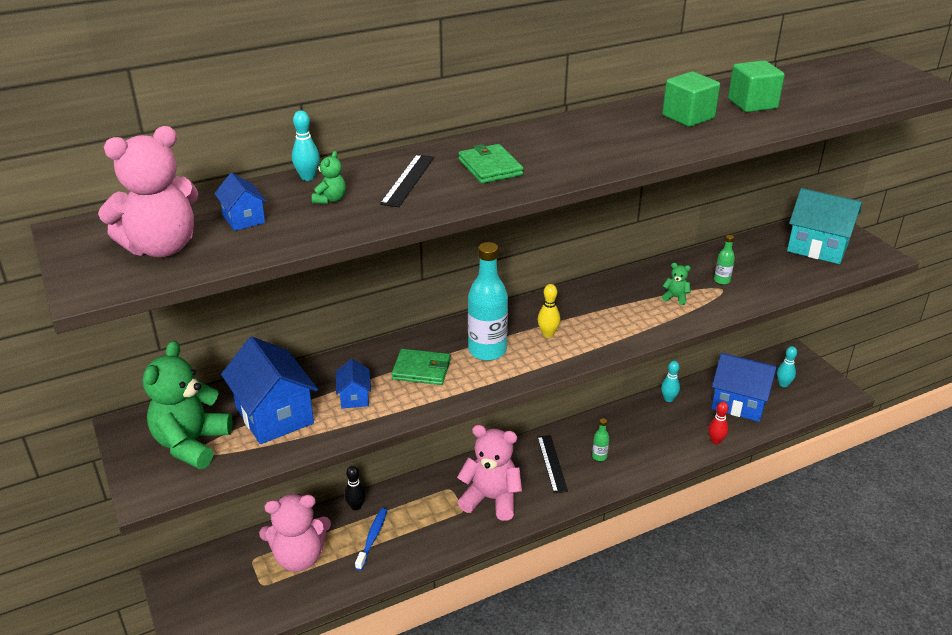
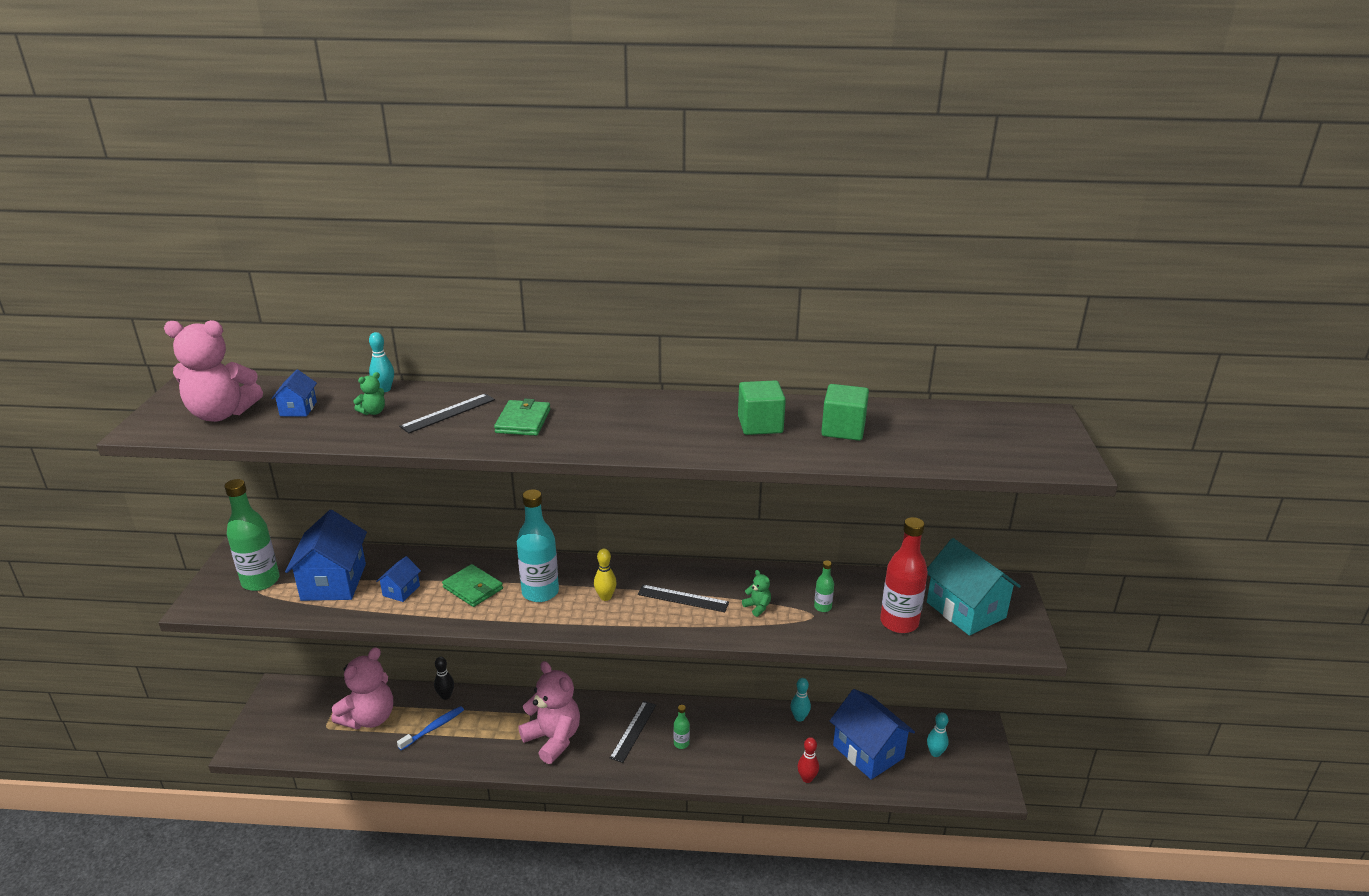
camera: 30 degrees right, 5 degrees down
green teddy bear [143,341,233,469] -> green bottle [224,479,280,591]
pink teddy bear [259,494,331,572] -> pink teddy bear turned 75 degrees counterclockwise [332,647,393,730]
none -> black ruler [638,585,729,612]
none -> red bottle [880,517,928,633]

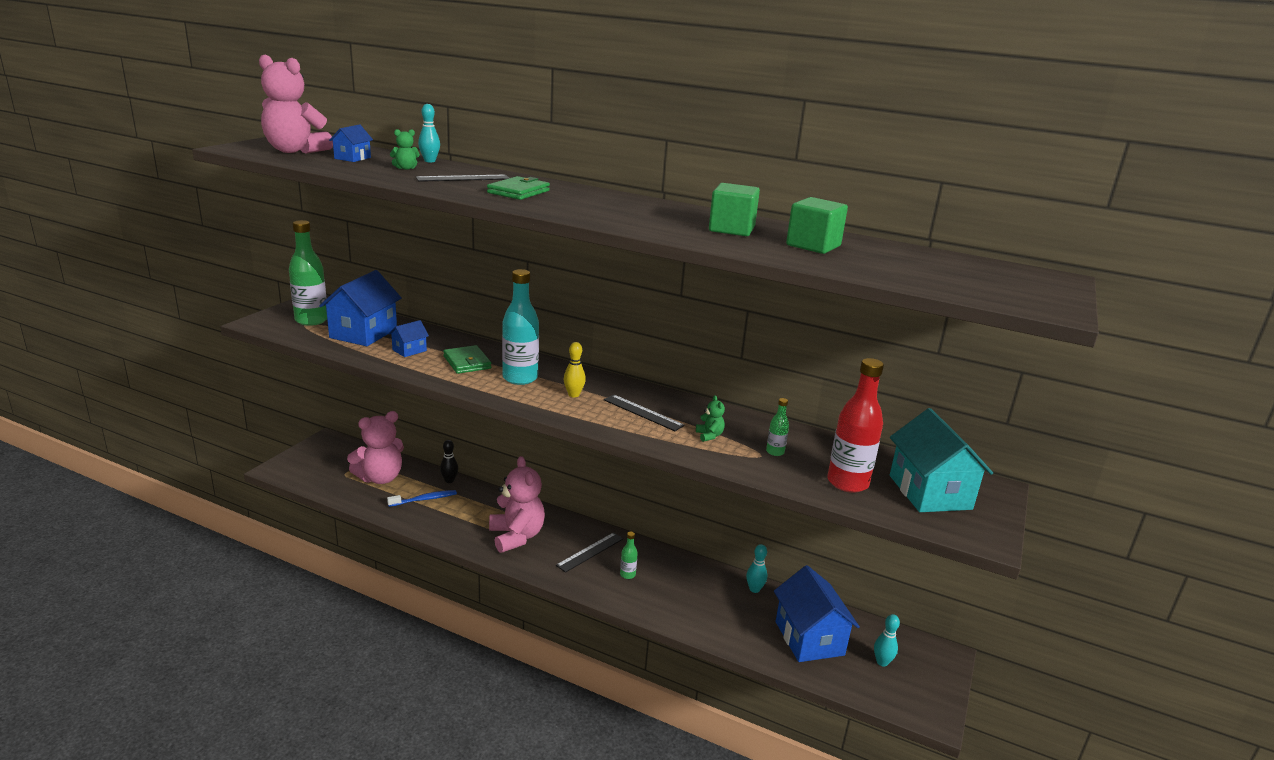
camera: 20 degrees right, 5 degrees down
red bowling pin [798,737,819,783] -> none

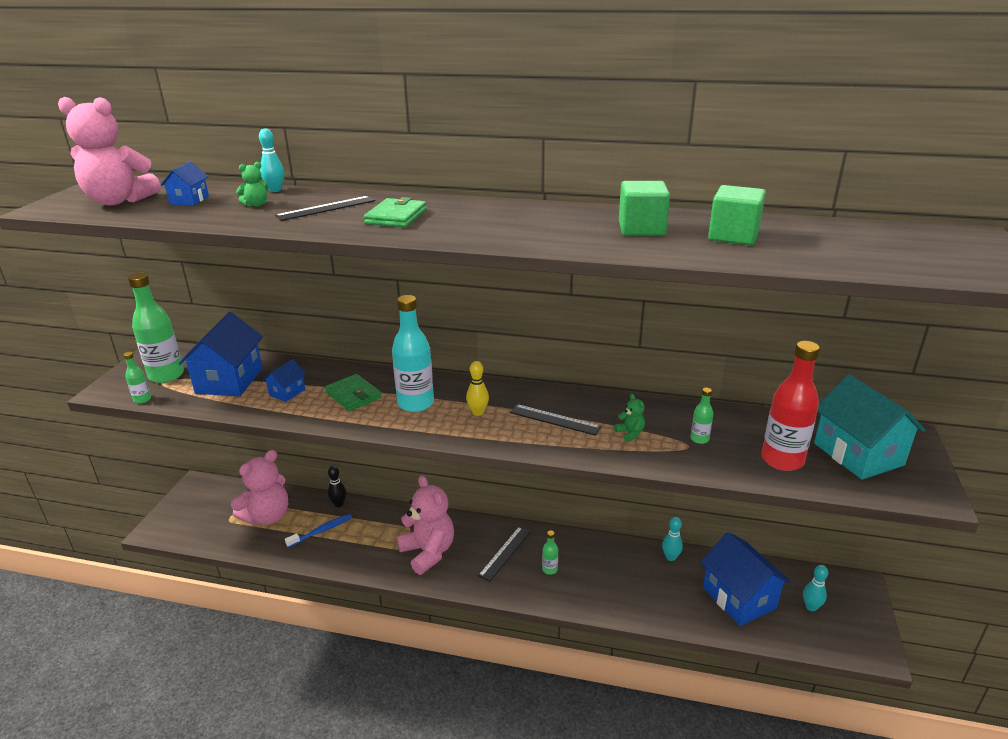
camera: 10 degrees left, 5 degrees up
none -> green bottle [124,352,151,403]

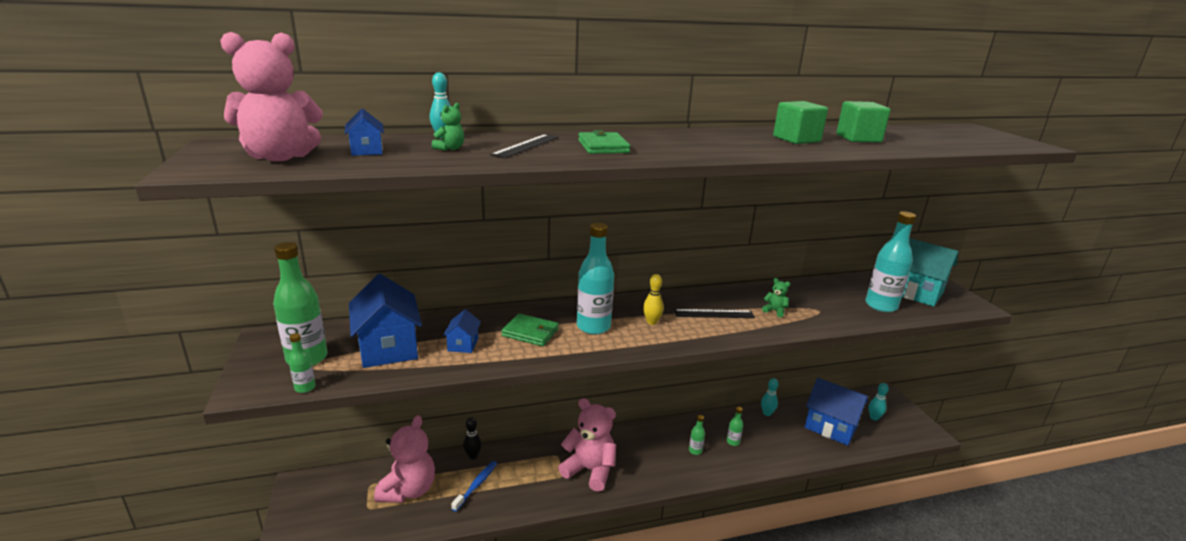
camera: 30 degrees left, 5 degrees down
black ruler [478,526,531,582] -> none
green bottle [691,388,713,444] -> green bottle moved to [727,407,743,446]
red bottle [761,341,820,471] -> turquoise bottle [866,211,916,312]

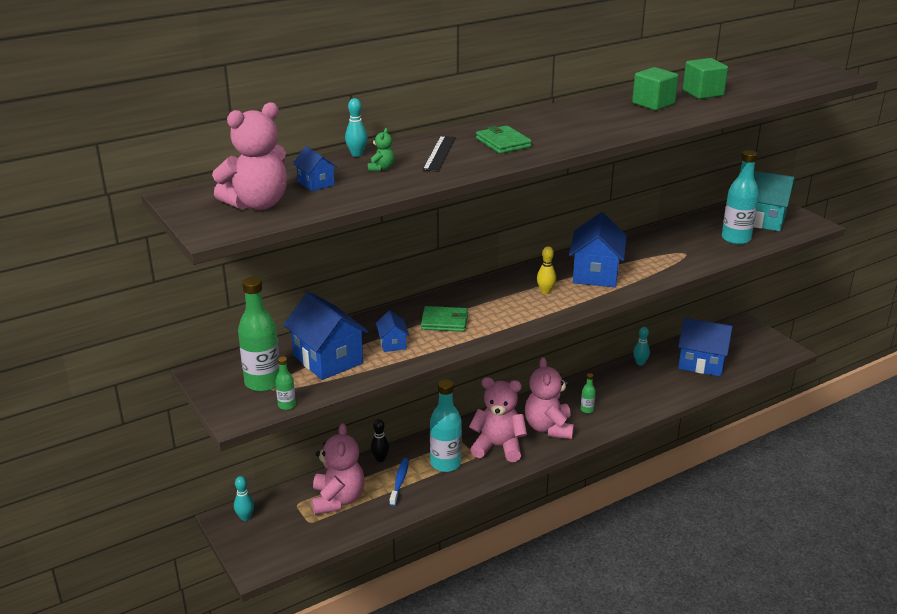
camera: 15 degrees left, 5 degrees up
turquoise bottle [577,223,614,334] -> turquoise bottle moved to [430,379,462,472]
black ruler [674,309,755,318] -> blue house [569,212,627,287]
green bottle [727,407,743,446] -> none
green teddy bear [762,278,790,317] -> none
turquoise bowling pin [869,383,889,421] -> turquoise bowling pin moved to [234,476,254,521]
none -> pink teddy bear [525,357,574,439]

